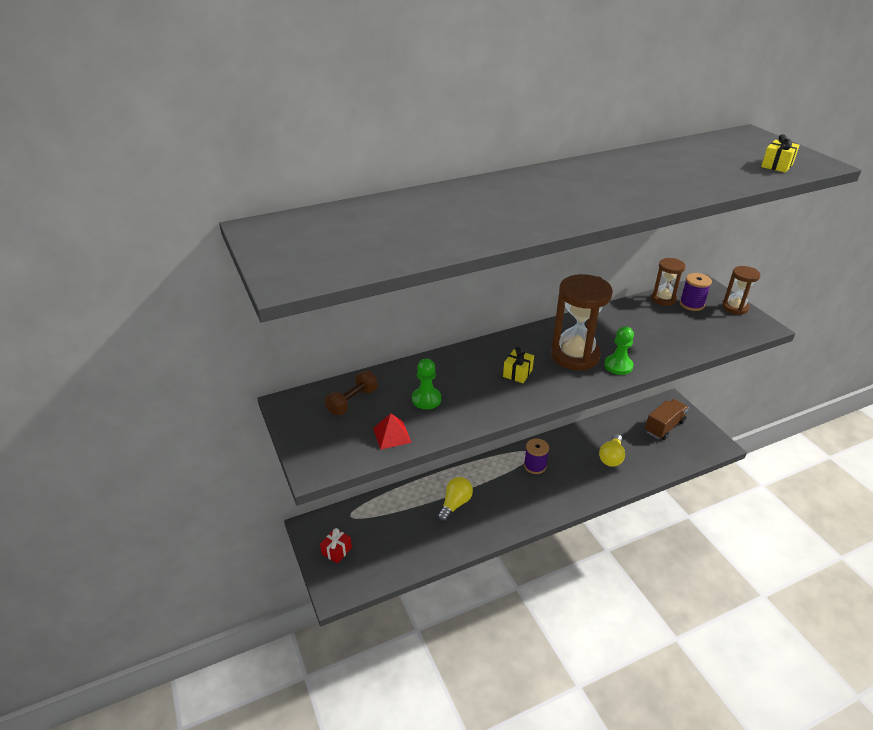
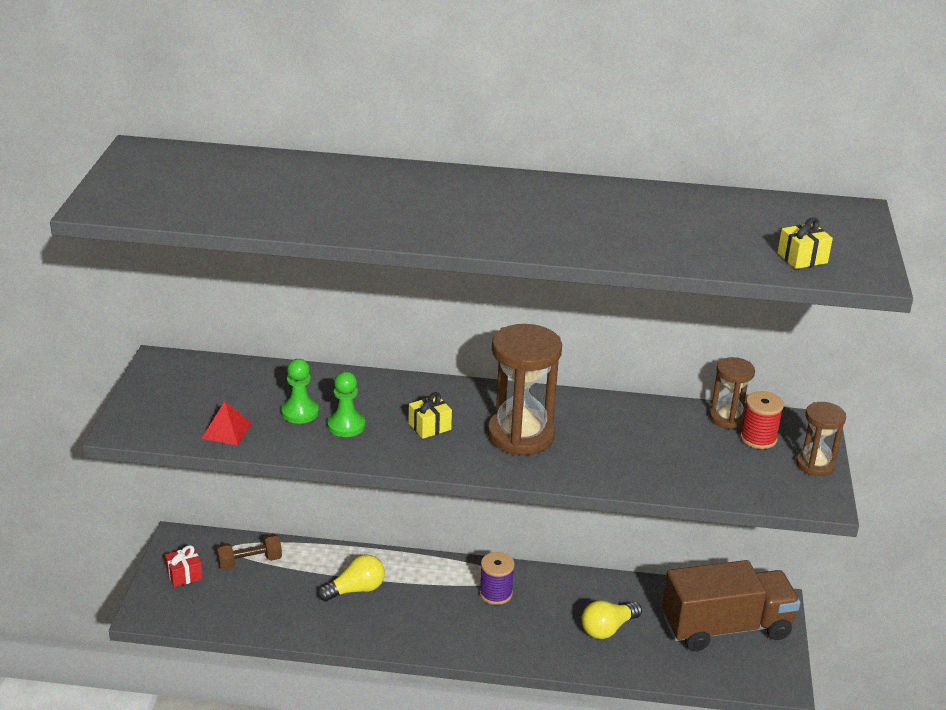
camera: 30 degrees right, 5 degrees down
brown dumbbell [325,371,378,415] -> brown dumbbell moved to [216,534,282,570]
green pawn [604,327,634,375] -> green pawn moved to [327,372,365,437]
brown truck [645,399,689,440] -> brown truck [662,560,800,651], size x1.63
purple spool [680,273,712,311] -> red spool [740,391,784,449]

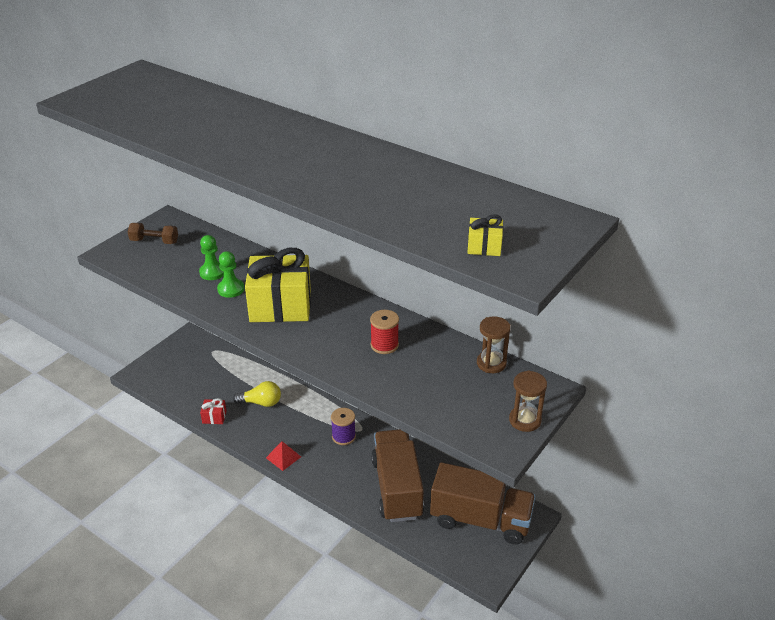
camera: 30 degrees right, 5 degrees up
red gift [165,545,203,587] -> red gift moved to [200,398,227,424]
red pyramid [201,401,252,445] -> red pyramid moved to [266,441,301,471]
brown dumbbell [216,534,282,570] -> brown dumbbell moved to [128,223,178,244]
yellow gift [409,392,452,439] -> yellow gift [245,248,311,322], size x2.43
brown hourglass [487,324,562,455] -> none
yellow light bulb [582,600,642,639] -> brown truck [371,429,424,522]
red spool [740,391,784,449] -> red spool moved to [370,310,399,354]

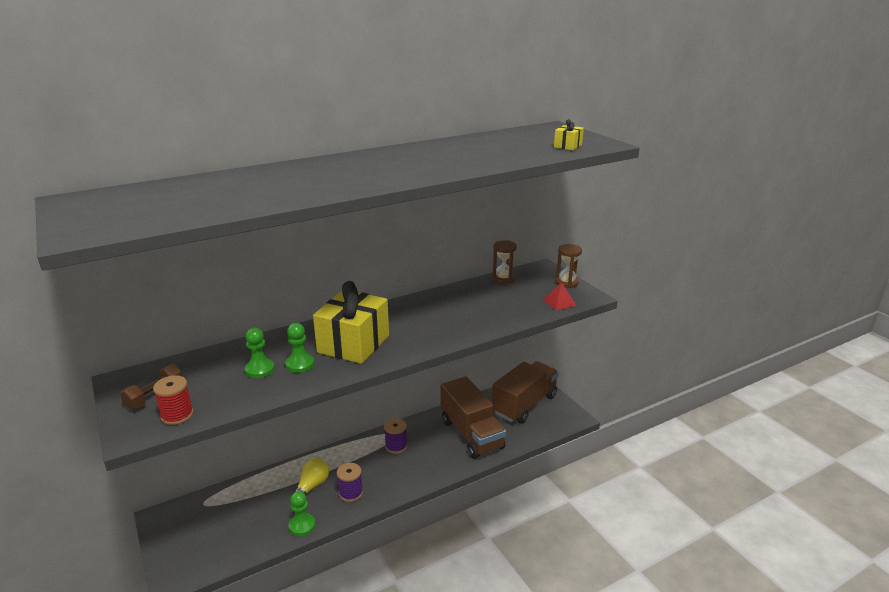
camera: 65 degrees left, 10 degrees down
red gift [200,398,227,424] -> green pawn [289,491,315,536]
red pyramid [266,441,301,471] -> red pyramid moved to [543,282,577,310]
red spool [370,310,399,354] -> red spool moved to [153,375,194,425]
brown truck [371,429,424,522] -> brown truck turned 135 degrees counterclockwise [441,376,506,459]
none -> purple spool [337,463,363,502]

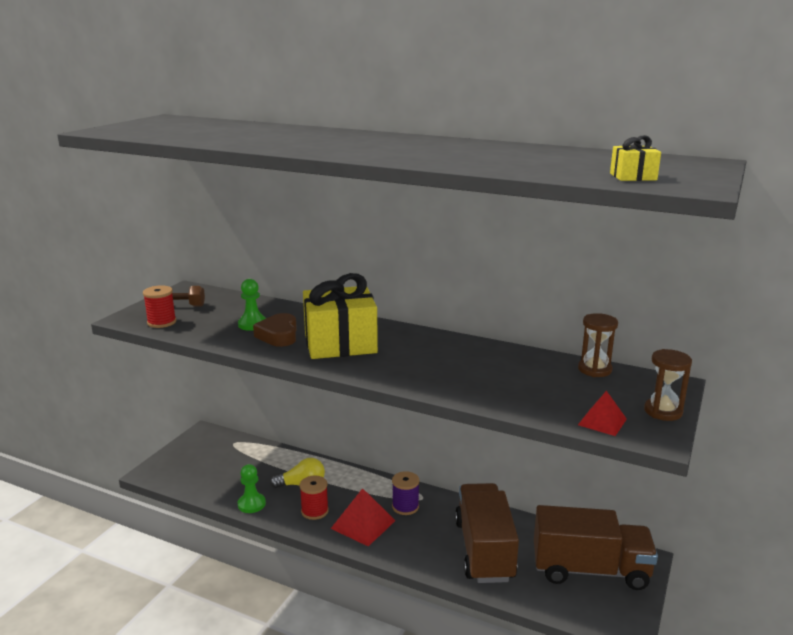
camera: 55 degrees right, 5 degrees down
green pawn [285,323,314,373] -> brown heart [253,313,297,347]
purple spool [337,463,363,502] -> red spool [300,476,329,520]
brown truck [441,376,506,459] -> brown truck turned 150 degrees clockwise [455,483,519,583]
none -> red pyramid [331,488,396,546]

